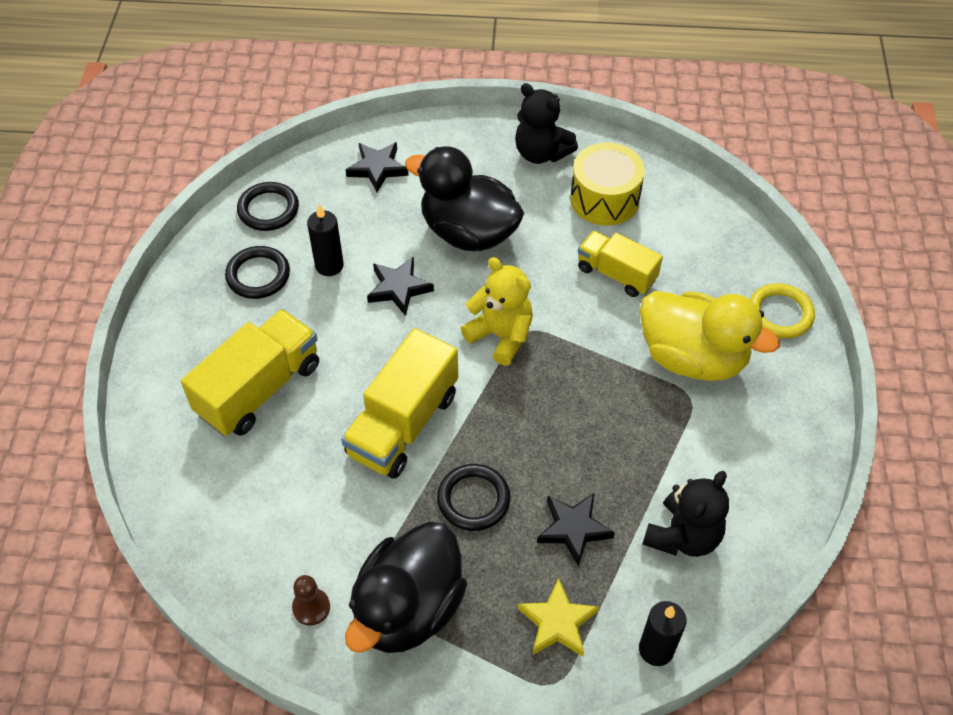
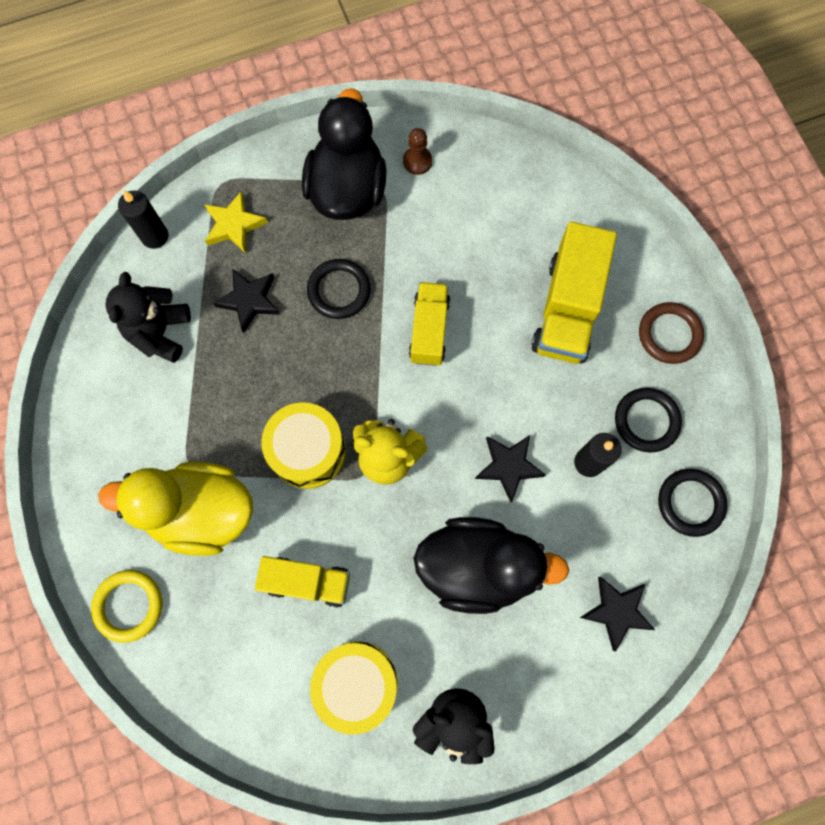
camera: 155 degrees right, 20 degrees up
yellow truck [341,328,458,479] -> yellow truck [409,282,450,366], size x0.64
none -> yellow drum [261,402,346,489]
none -> brown ring [639,302,704,364]

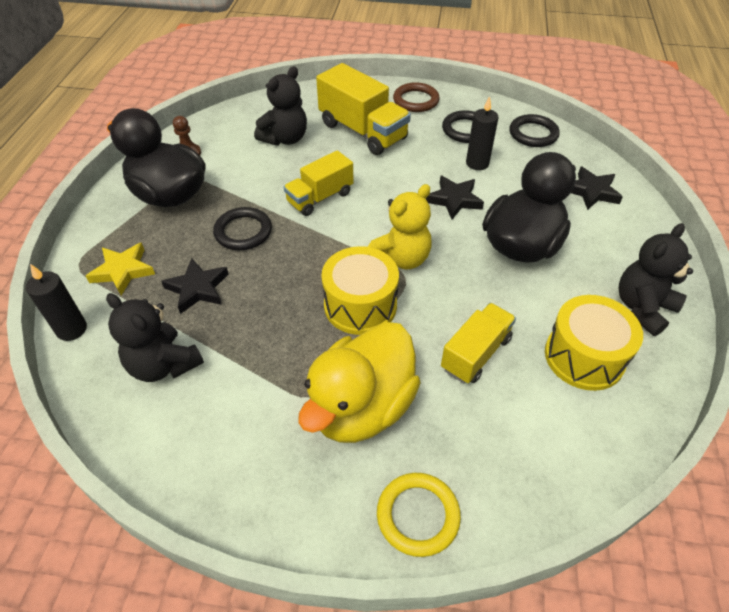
camera: 60 degrees left, 25 degrees down
yellow truck [409,282,450,366] -> yellow truck turned 75 degrees counterclockwise [284,150,354,216]
none -> black teddy bear [254,66,307,146]

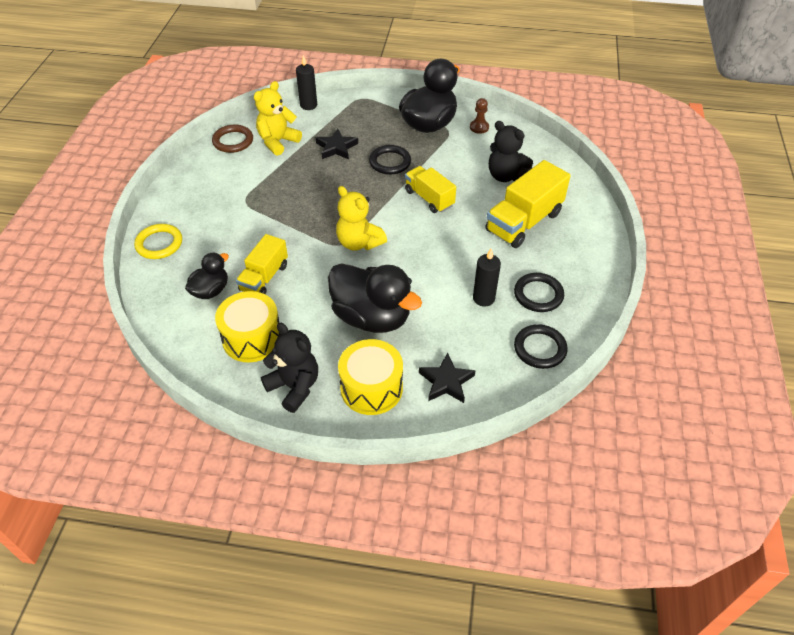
camera: 90 degrees right, 0 degrees up
yellow star [86,242,155,295] -> none
black teddy bear [106,293,204,382] -> yellow teddy bear [254,81,302,156]
yellow duck [298,322,421,443] -> none
yellow drum [322,246,399,335] -> yellow drum moved to [338,339,403,415]
brown ring [393,82,440,112] -> brown ring moved to [212,125,253,153]
black star [426,175,484,219] -> none
yellow truck [441,303,516,384] -> yellow truck turned 75 degrees clockwise [236,234,288,294]
none -> black duck [185,252,229,299]

